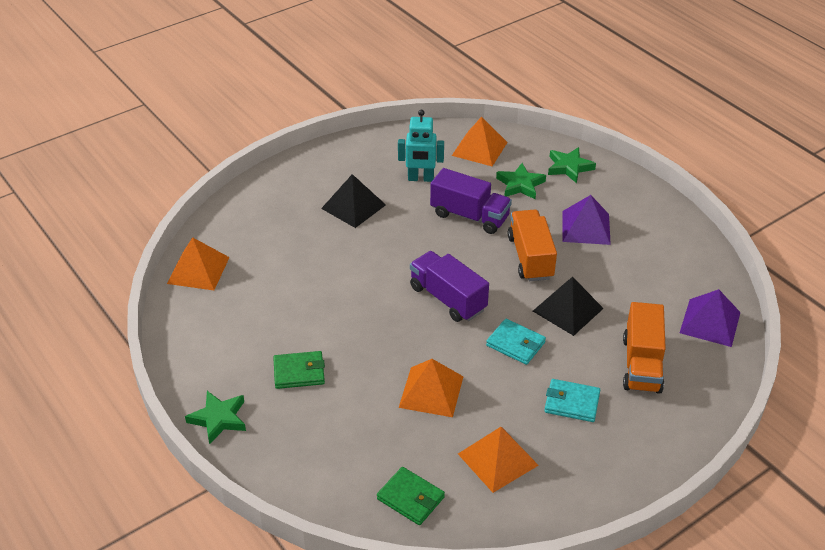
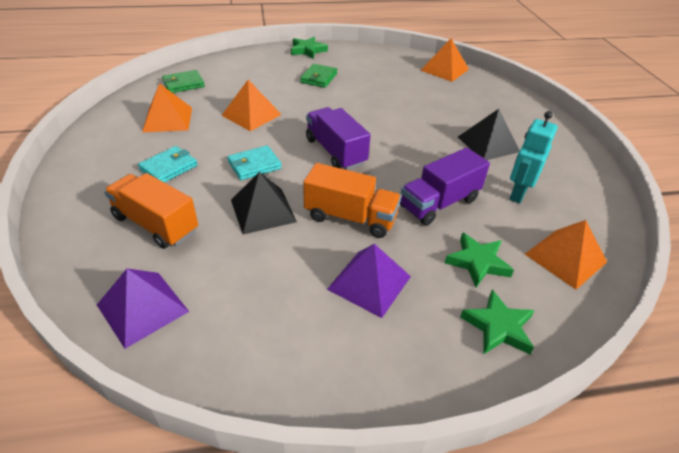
camera: 115 degrees right, 0 degrees up
purple truck [410,251,489,322] -> purple truck turned 105 degrees counterclockwise [306,107,371,170]

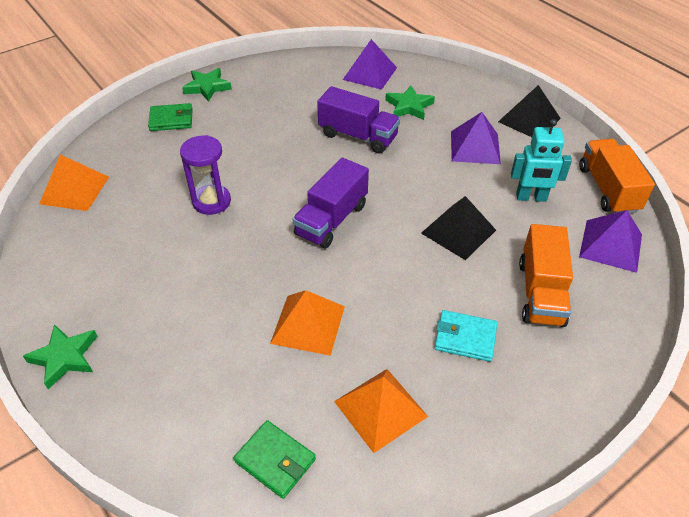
camera: 115 degrees left, 5 degrees up
turquoise wallet [228,145,282,180] -> none
green wallet [300,64,337,88] -> green wallet moved to [148,103,193,131]
orange truck [303,163,401,238] -> orange truck moved to [579,139,655,214]
black pyramid [458,109,520,160] -> black pyramid moved to [498,85,561,137]
green star [460,290,535,354] -> green star moved to [182,68,232,102]
turquoise robot [509,111,558,203] -> turquoise robot moved to [511,119,572,202]
orange pyramid [525,220,607,290] -> purple pyramid [343,39,397,90]
none -> purple hourglass [180,135,231,215]

